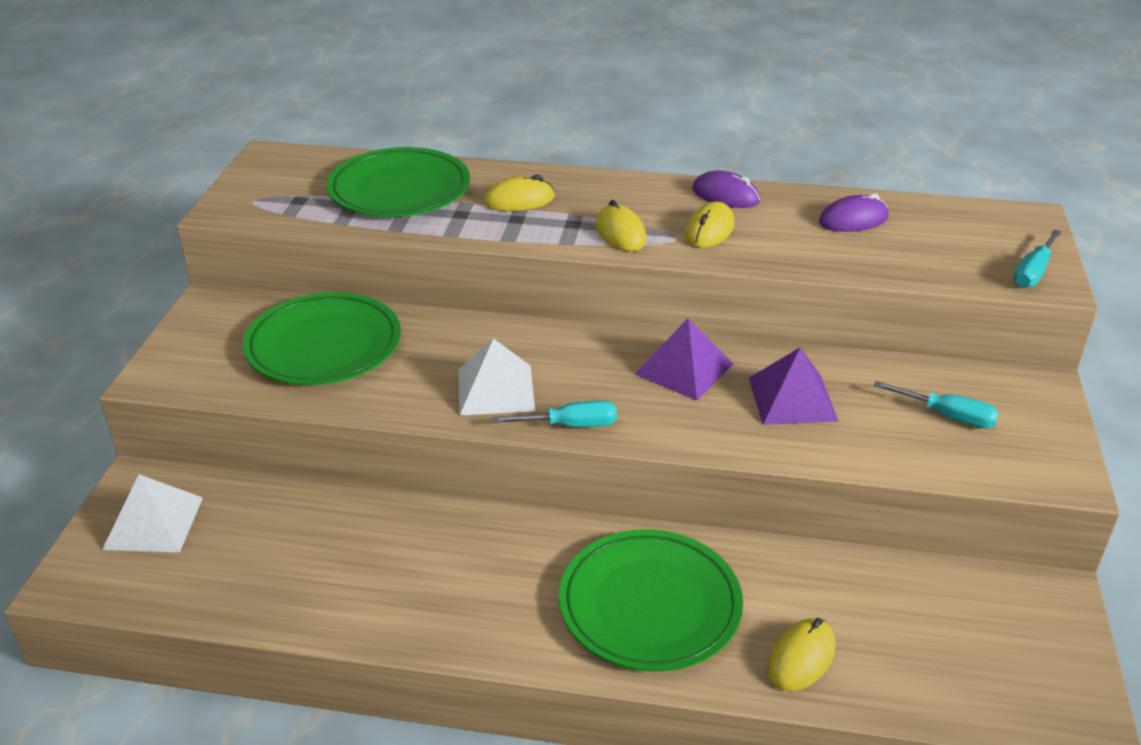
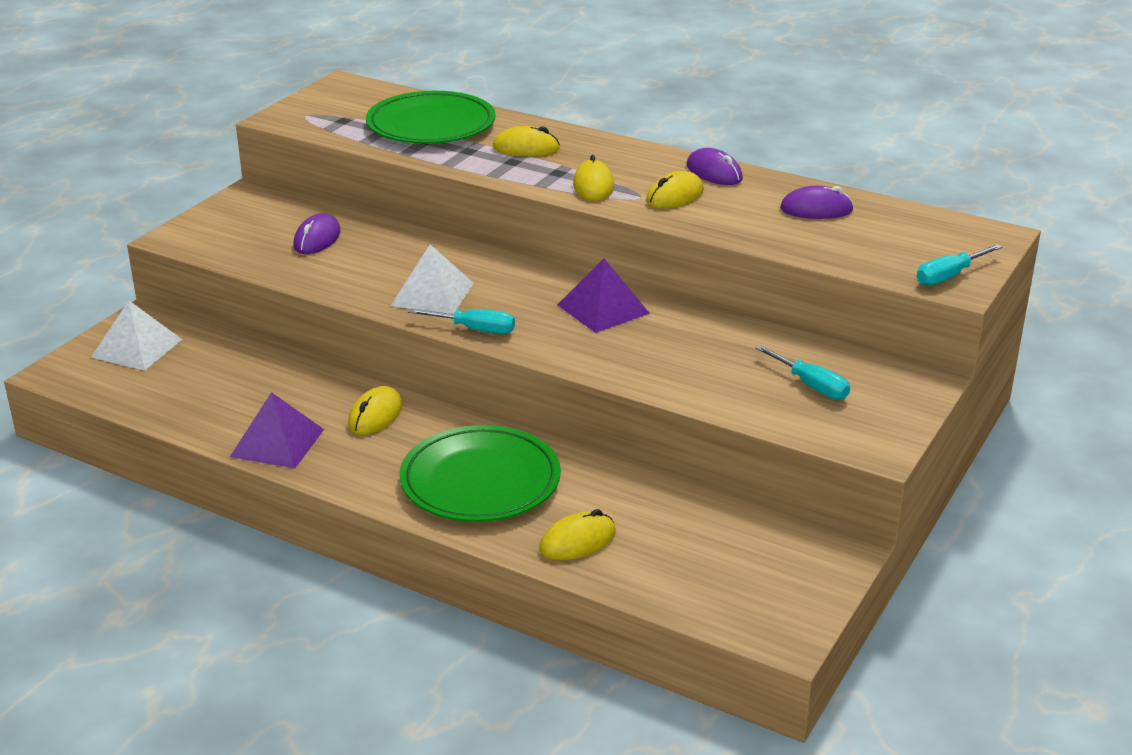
camera: 20 degrees right, 5 degrees down
green plate [243,292,401,385] -> purple mouse [293,214,341,254]
purple pyramid [749,347,839,425] -> purple pyramid moved to [230,392,324,468]
none -> yellow mouse [348,386,402,435]

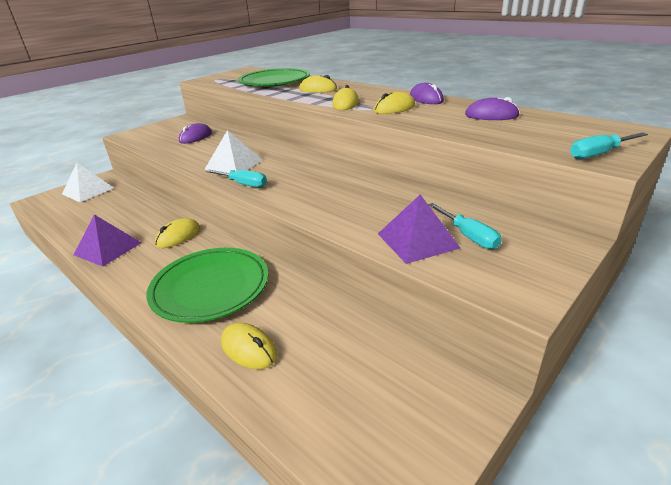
camera: 15 degrees right, 0 degrees up
yellow mouse [539,509,616,560] -> yellow mouse turned 60 degrees clockwise [221,323,277,369]
purple pyramid [557,259,650,333] -> purple pyramid moved to [378,194,460,264]

